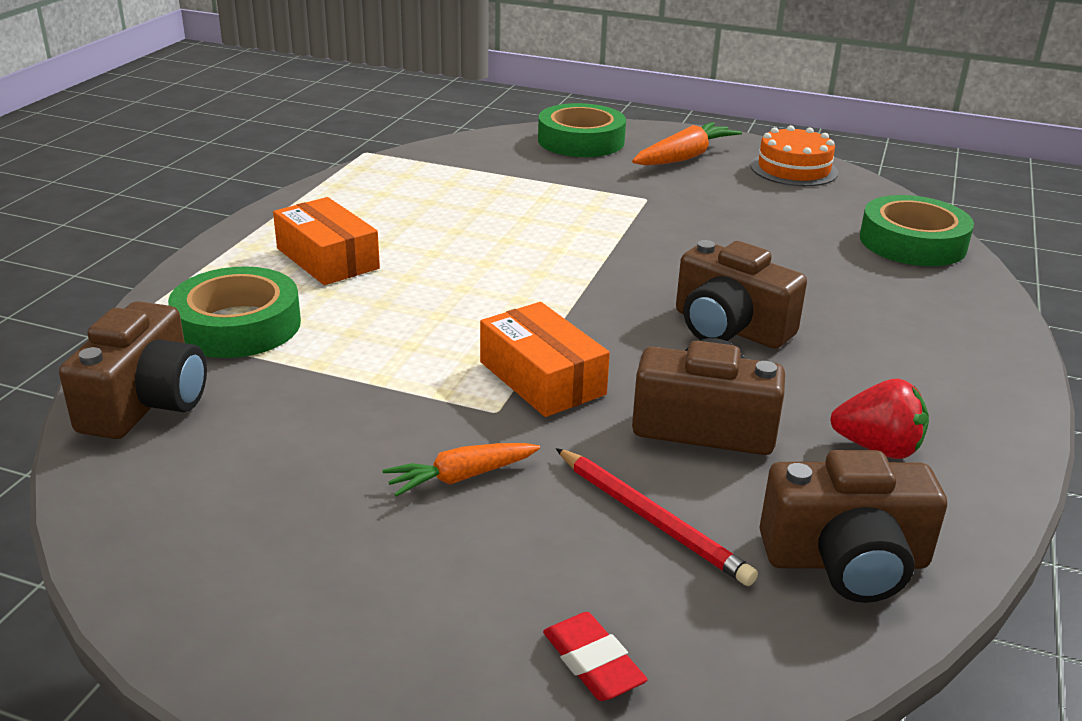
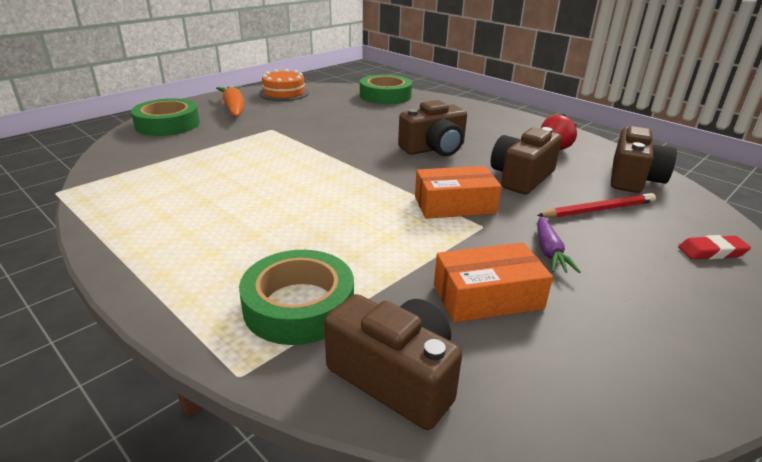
camera: 65 degrees left, 0 degrees up
orange box [273,197,380,285] -> orange box moved to [434,243,553,323]
orange carrot [382,443,540,497] -> purple carrot [537,217,581,273]

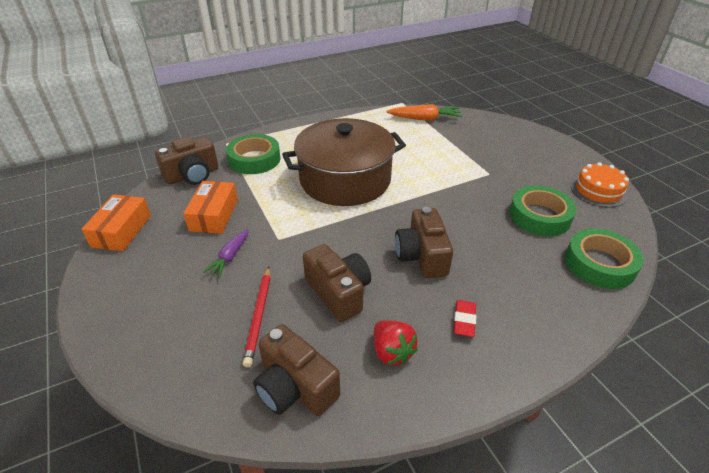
camera: 110 degrees right, 10 degrees up
green tape [131,98,200,136] -> green tape moved to [509,186,576,236]
orange carrot [216,86,244,117] -> orange carrot moved to [387,104,462,120]
orange box [415,166,502,219] -> orange box moved to [81,194,151,251]
purple carrot [537,217,581,273] -> purple carrot turned 90 degrees counterclockwise [203,229,249,278]
red eraser [678,235,751,259] -> red eraser moved to [454,300,476,337]
none -> brown pot [282,118,406,206]

